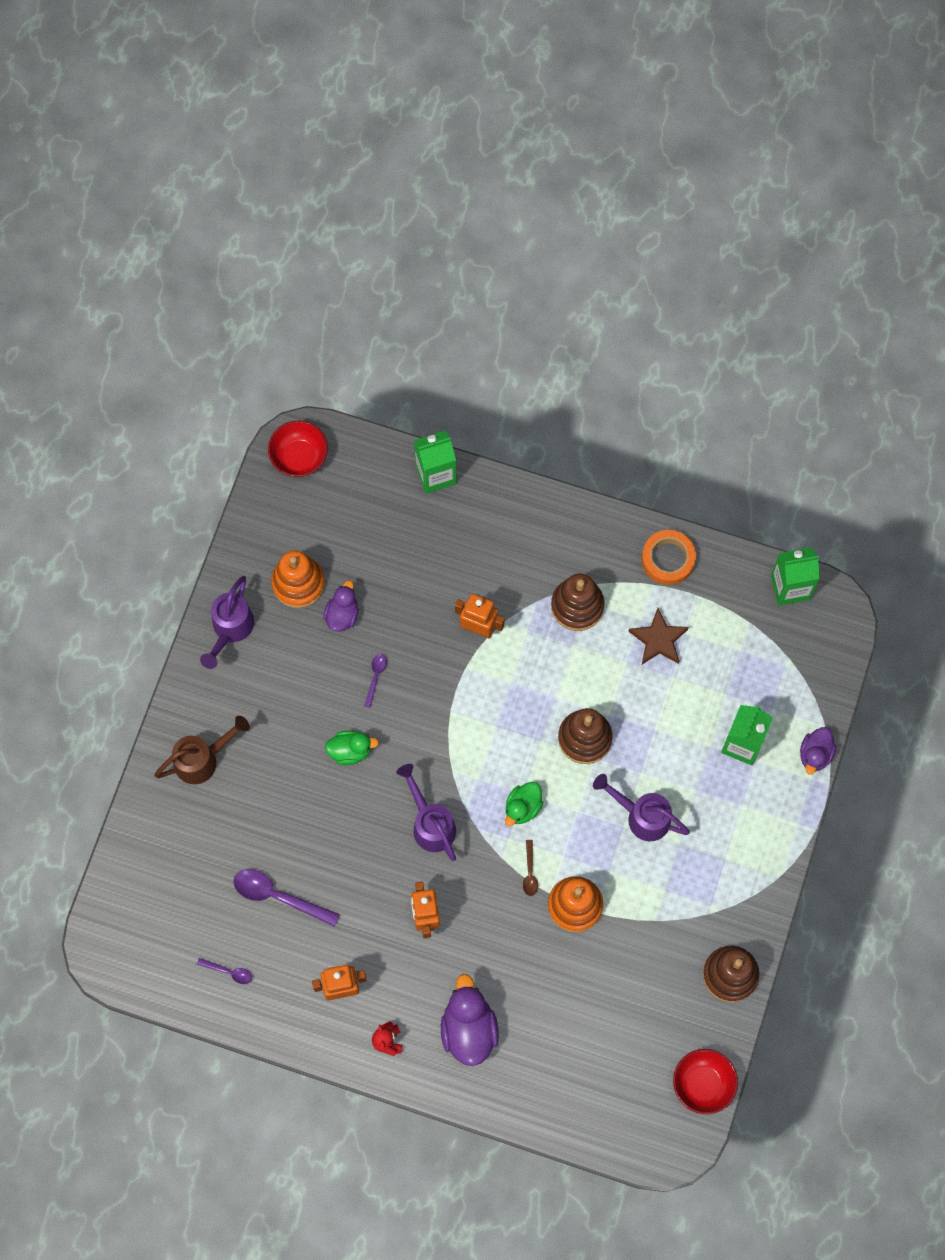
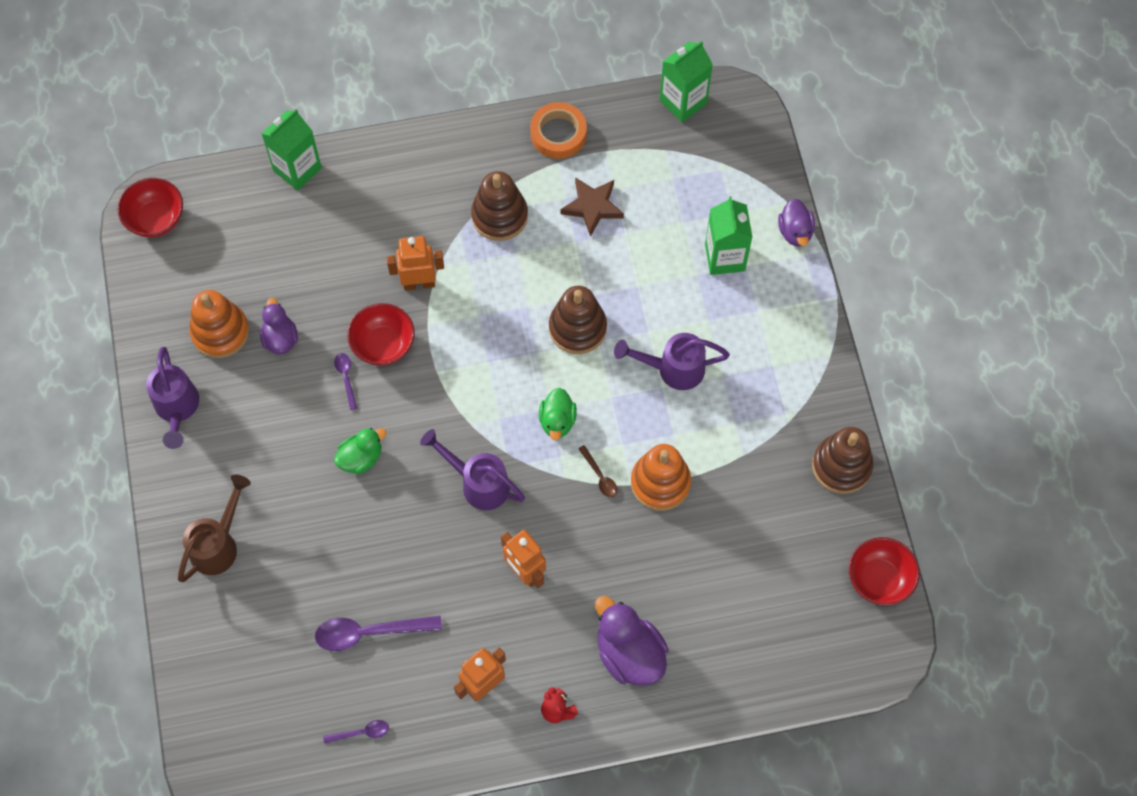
camera: 30 degrees left, 5 degrees down
none -> red bowl [347,303,415,366]

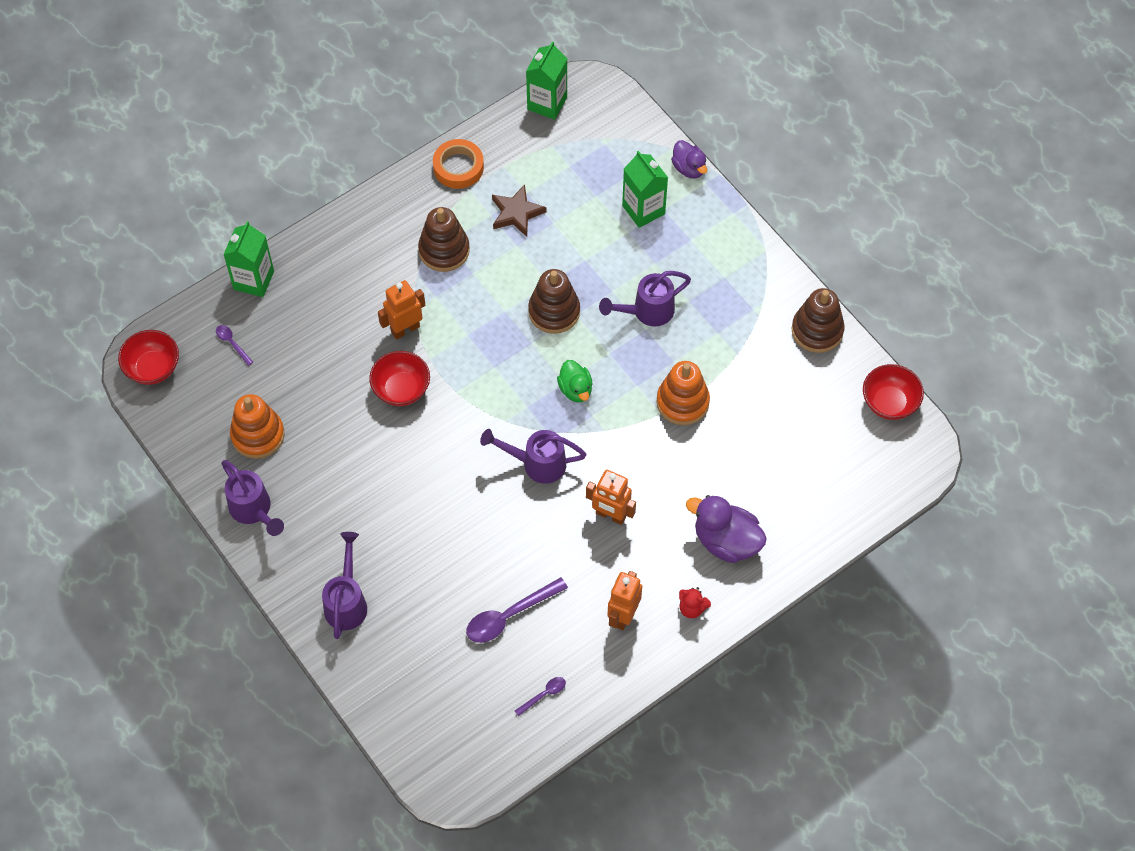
camera: 25 degrees left, 5 degrees down
brown watering can [178,475,251,582] -> purple watering can [322,532,367,639]
purple duck [260,298,298,354] -> none
purple spoon [334,353,357,410] -> purple spoon moved to [216,325,253,366]
green duck [334,428,386,474] -> none
brown spoon [578,445,617,497] -> none

